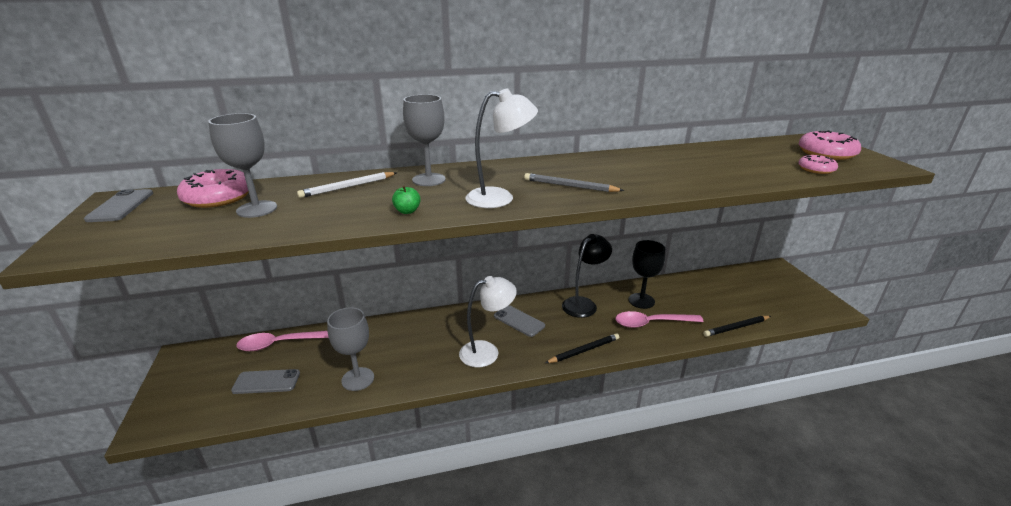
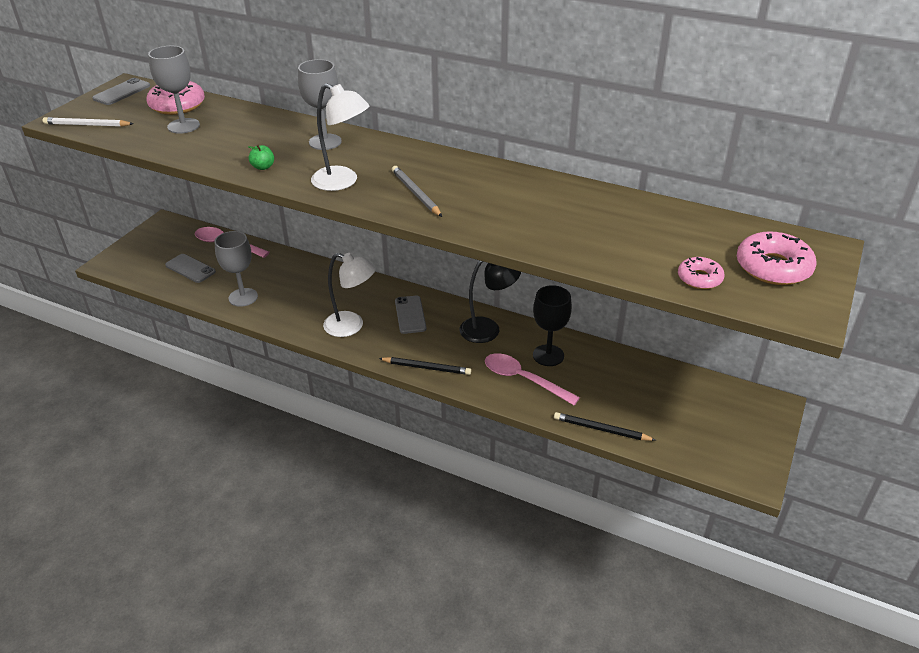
camera: 40 degrees right, 10 degrees up
white pencil [297,172,397,198] -> white pencil moved to [42,117,134,127]

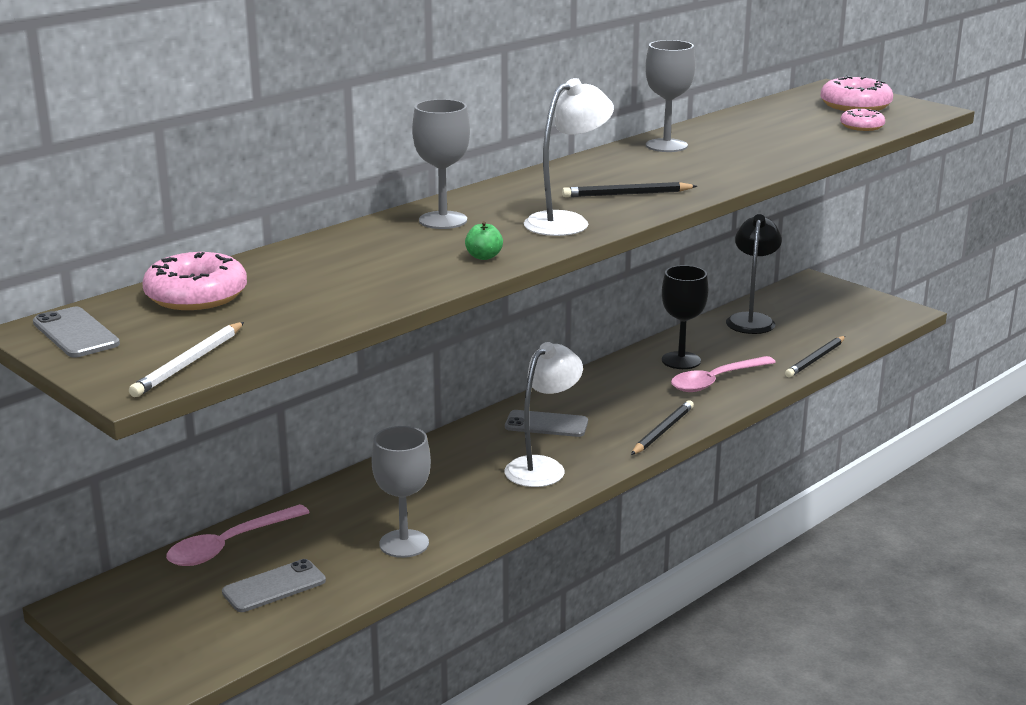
camera: 70 degrees left, 15 degrees down
grey goblet [148,46,200,134] -> grey goblet moved to [645,40,696,152]
grey pencil [392,166,442,217] -> black pencil [562,182,697,197]
black lamp [460,260,521,343] -> black lamp moved to [726,214,782,334]

